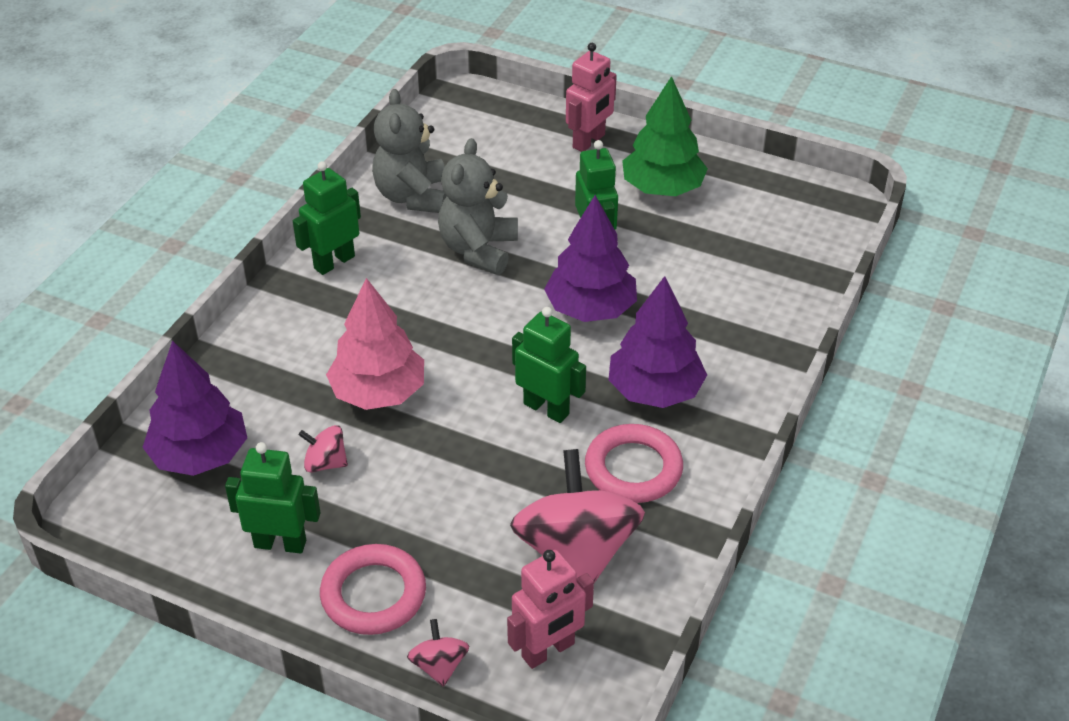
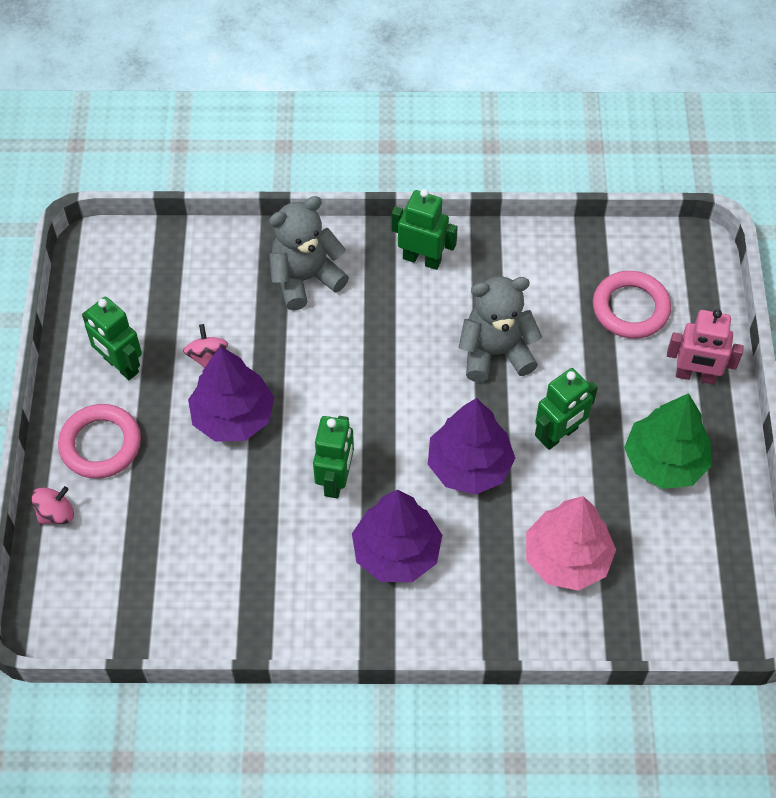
camera: 65 degrees right, 15 degrees up
purple tree [142,341,247,476] -> purple tree moved to [188,346,274,442]
green robot [225,442,321,554] -> green robot turned 150 degrees clockwise [82,297,142,380]
pink tree [326,278,424,410] -> pink tree moved to [526,496,616,591]
grey teddy bear [372,89,447,213] -> grey teddy bear moved to [269,196,349,311]
pink robot [507,550,594,669] -> none
pink spinning top [510,449,645,583] -> none
pink ring [585,424,683,503] -> pink ring moved to [593,271,671,339]

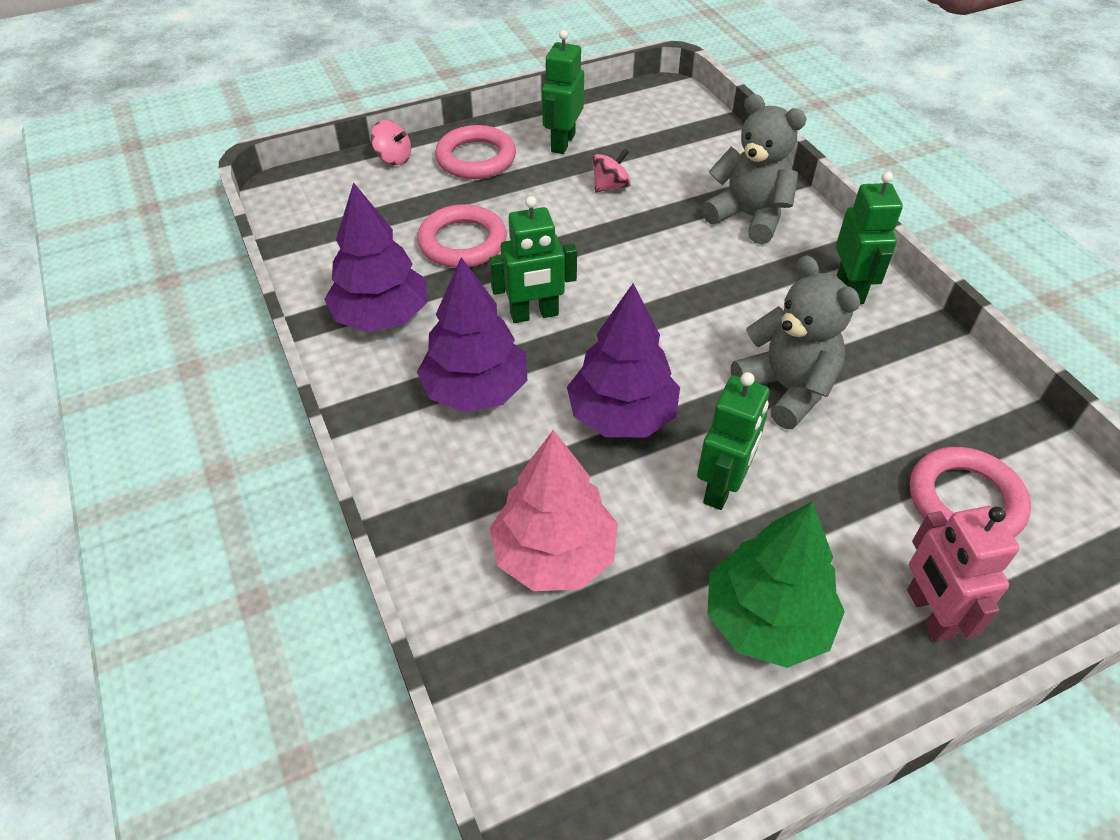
camera: 65 degrees right, 10 degrees down
purple tree [188,346,274,442] -> purple tree moved to [324,182,427,332]
green robot [535,368,598,450] -> green robot turned 90 degrees counterclockwise [697,372,769,510]
none -> pink ring [417,204,507,268]

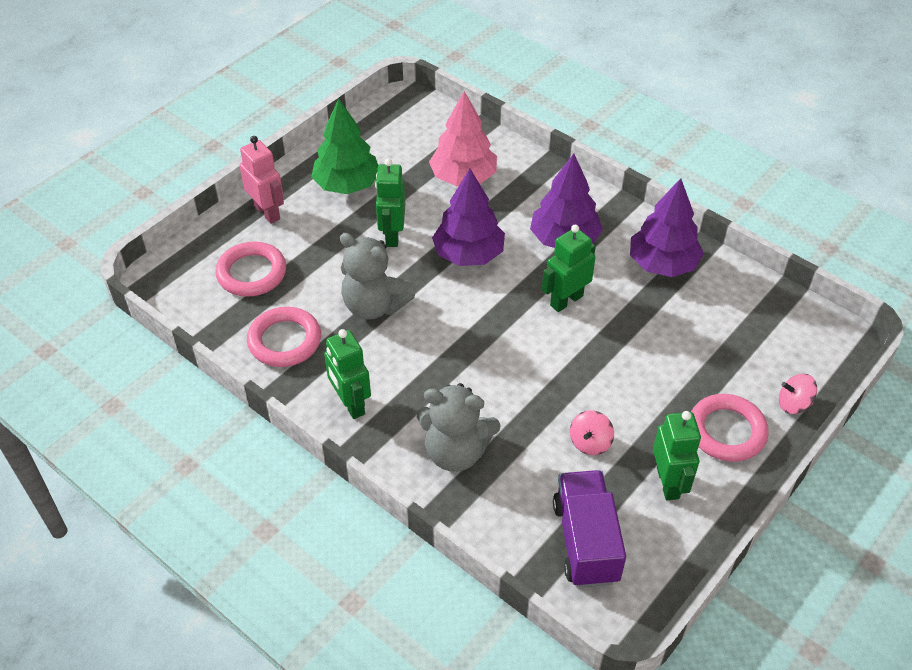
camera: 155 degrees right, 0 degrees up
pink ring [417,204,507,268] -> pink ring moved to [247,307,321,367]
none -> purple truck [553,470,626,588]

